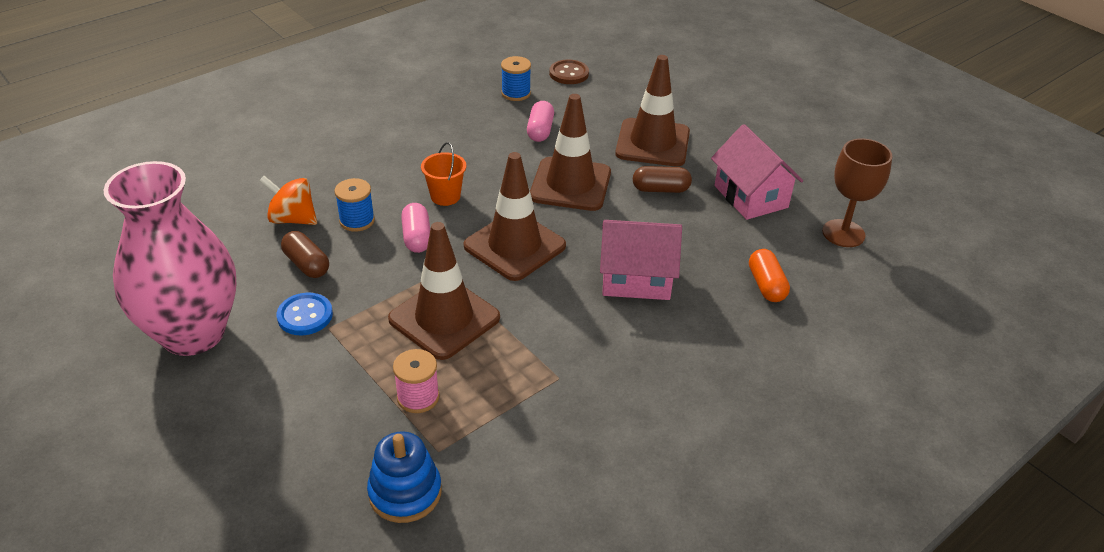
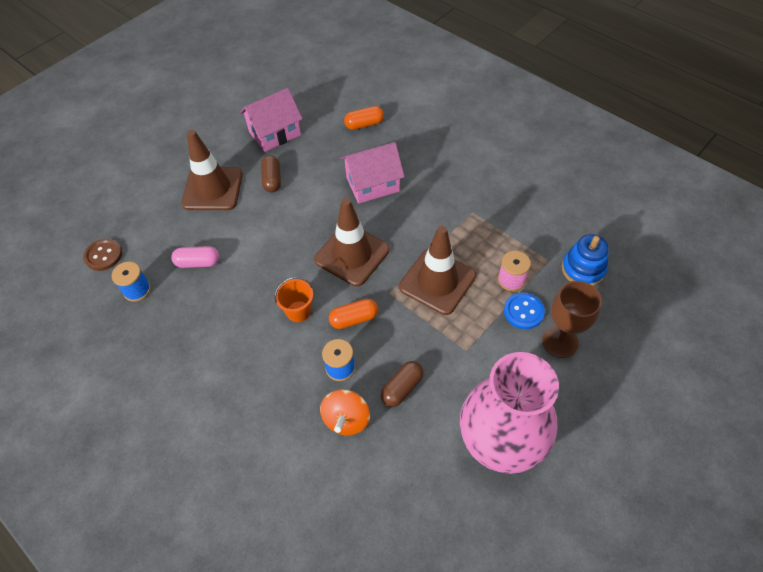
camera: 95 degrees left, 15 degrees up
blue button [277,293,333,335] -> blue button moved to [504,292,545,329]
pink capsule [401,203,430,253] -> orange capsule [329,299,378,329]
brown traffic cone [530,94,611,211] -> none
pink house [600,220,682,300] -> pink house turned 75 degrees clockwise [340,142,405,204]
brown goblet [822,138,892,247] -> brown goblet moved to [542,281,602,358]

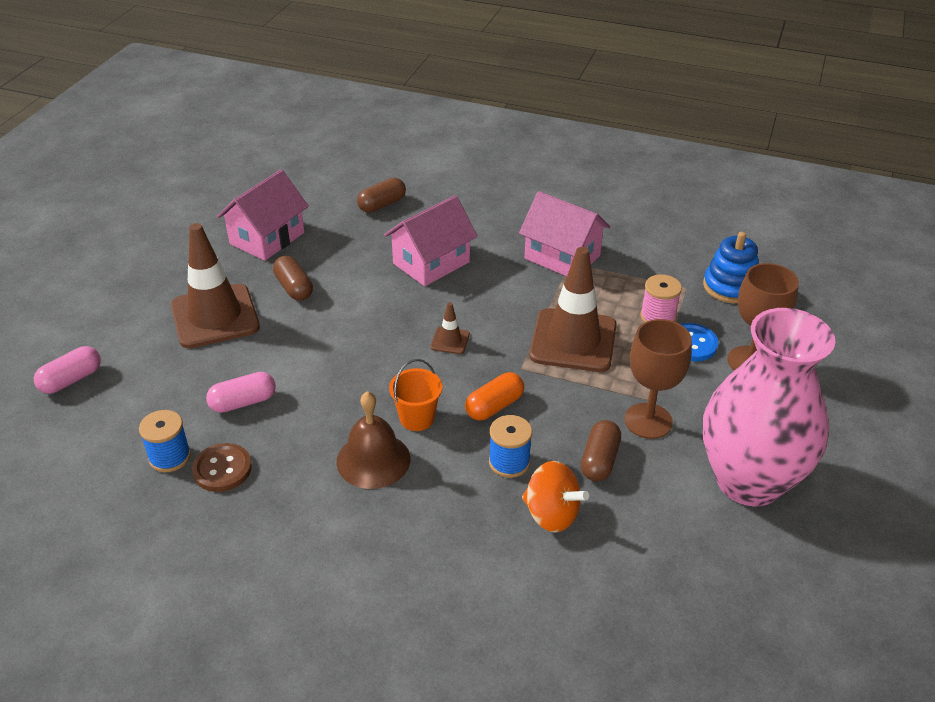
camera: 25 degrees left, 15 degrees down
brown button [83,238,122,271] -> brown button moved to [192,443,252,492]
brown traffic cone [314,198,390,286] -> brown traffic cone [430,302,470,354], size x0.43
orange spinning top [320,390,370,436] -> orange spinning top turned 45 degrees counterclockwise [522,461,589,533]
orange capsule [344,106,384,130] -> brown capsule [357,178,406,213]
none -> pink capsule [34,346,101,394]
none -> brown bell [336,391,410,489]
none -> pink house [519,191,610,276]
none -> brown goblet [624,319,692,439]

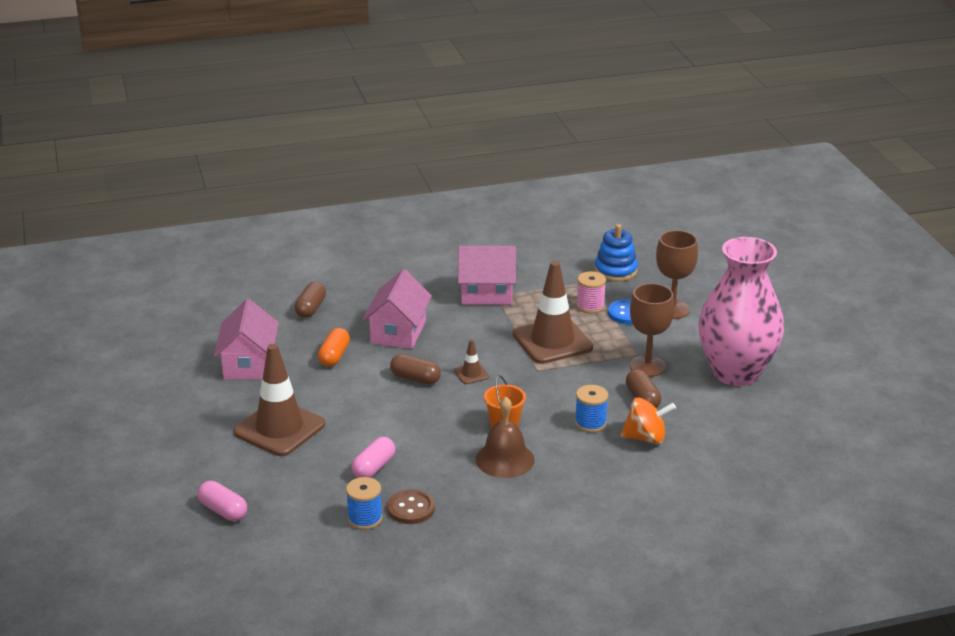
camera: 35 degrees left, 10 degrees down
pink capsule [34,346,101,394] -> pink capsule turned 60 degrees counterclockwise [198,481,247,521]
brown capsule [273,256,313,301] -> brown capsule moved to [390,354,441,385]
orange capsule [465,372,524,421] -> orange capsule moved to [318,328,350,367]

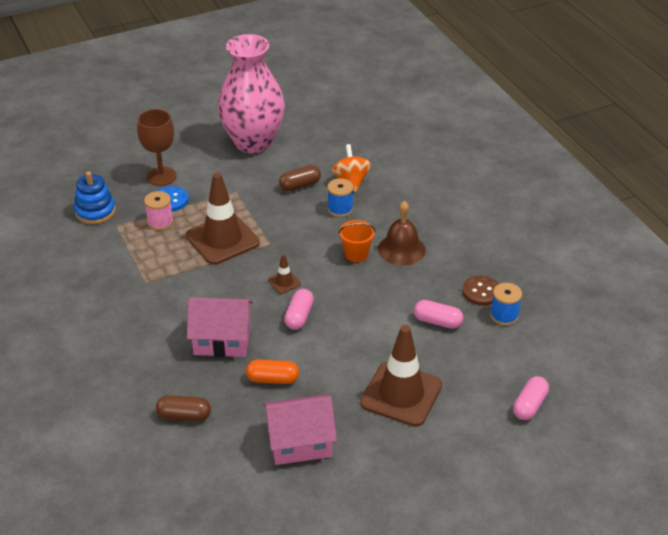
camera: 100 degrees left, 10 degrees up
brown capsule [390,354,441,385] -> pink capsule [284,289,314,330]
pink house [458,246,516,305] -> none
brown goblet [630,283,674,377] -> none

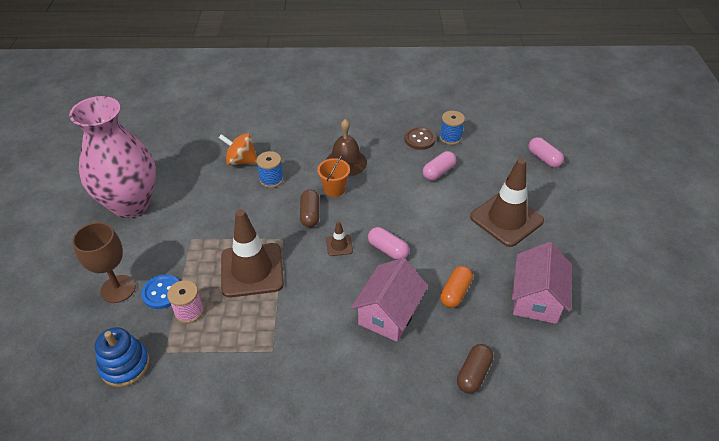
camera: 65 degrees left, 5 degrees up
brown capsule [279,165,321,191] -> brown capsule moved to [300,190,320,227]

